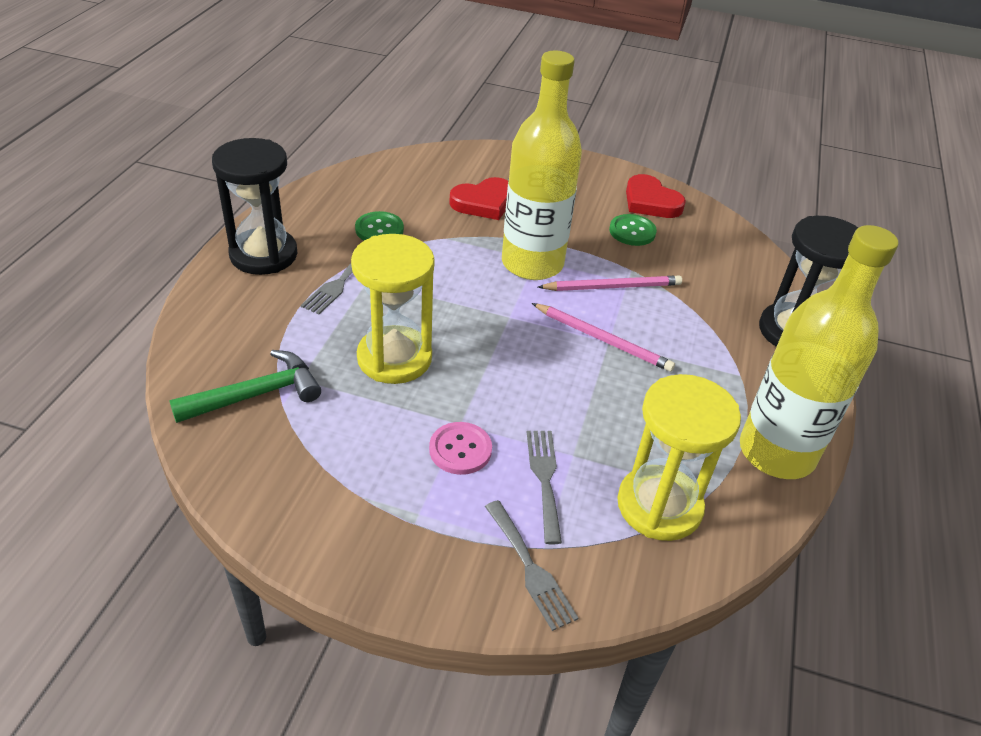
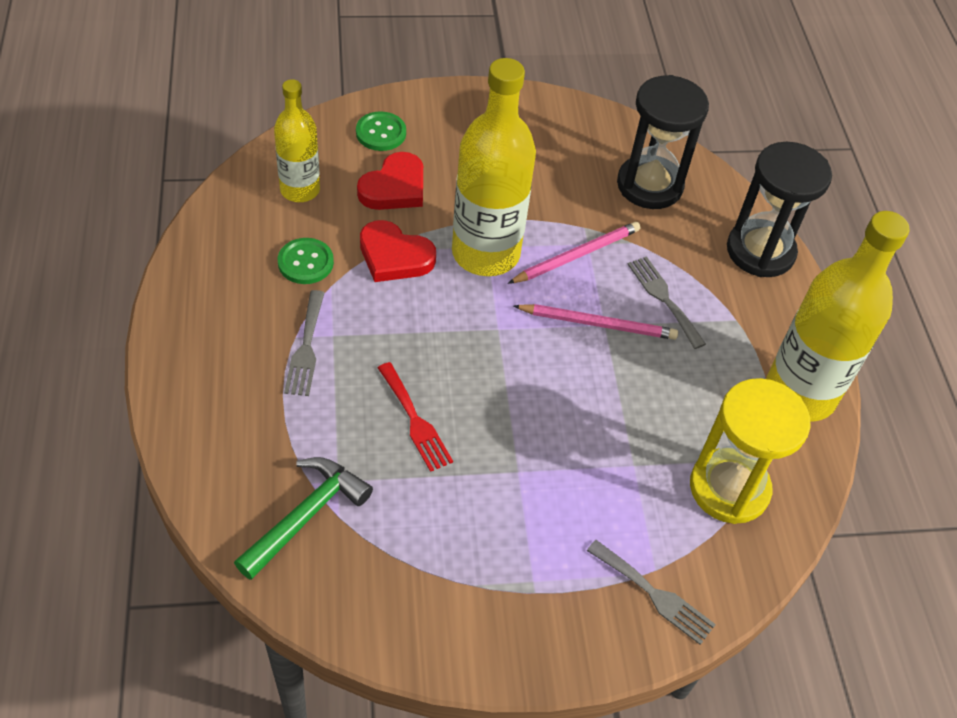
camera: 25 degrees left, 10 degrees up
black hourglass [212,138,297,275] -> black hourglass moved to [617,75,709,209]
yellow hourglass [351,234,435,384] -> red fork [378,362,453,472]
pink button [429,422,492,475] -> none
grey fork [527,431,562,544] -> grey fork moved to [628,256,706,349]
green button [609,214,657,246] -> green button moved to [356,111,406,151]
red heart [626,174,686,218] -> red heart moved to [360,220,436,282]
none -> yellow bottle [274,79,320,202]

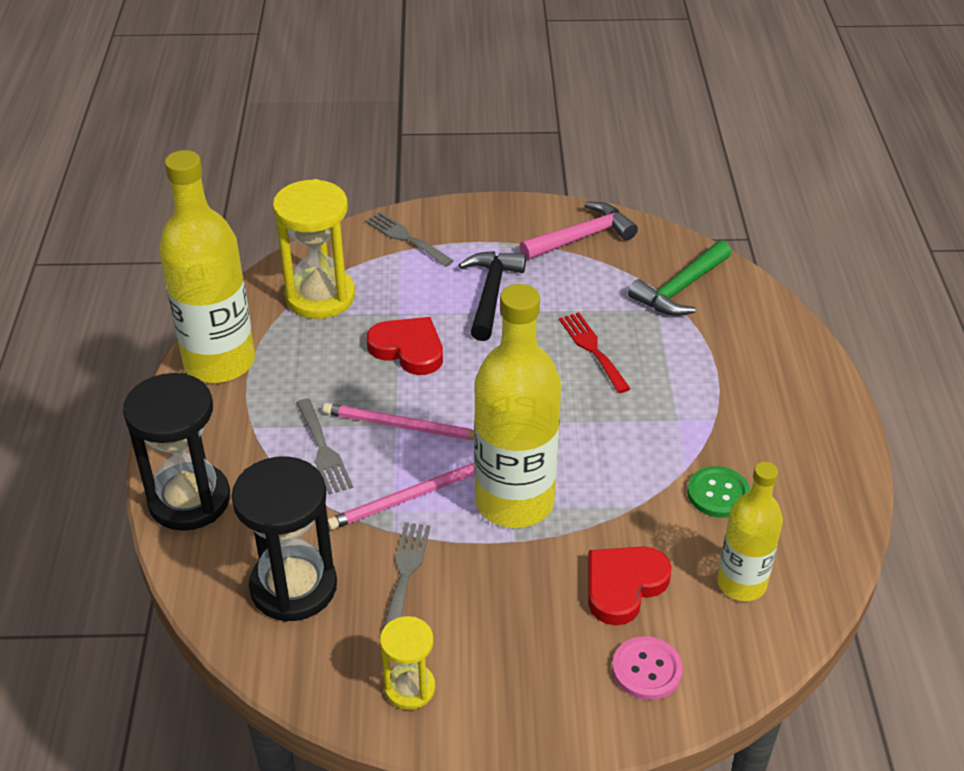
camera: 170 degrees left, 10 degrees down
grey fork [284,290,325,396] -> grey fork moved to [383,522,430,629]
green button [356,111,406,151] -> pink button [612,636,683,700]
red heart [360,220,436,282] -> red heart moved to [367,317,443,375]
none -> yellow hourglass [380,616,435,710]
none -> black hammer [459,251,526,341]
none -> pink hammer [519,202,638,260]

